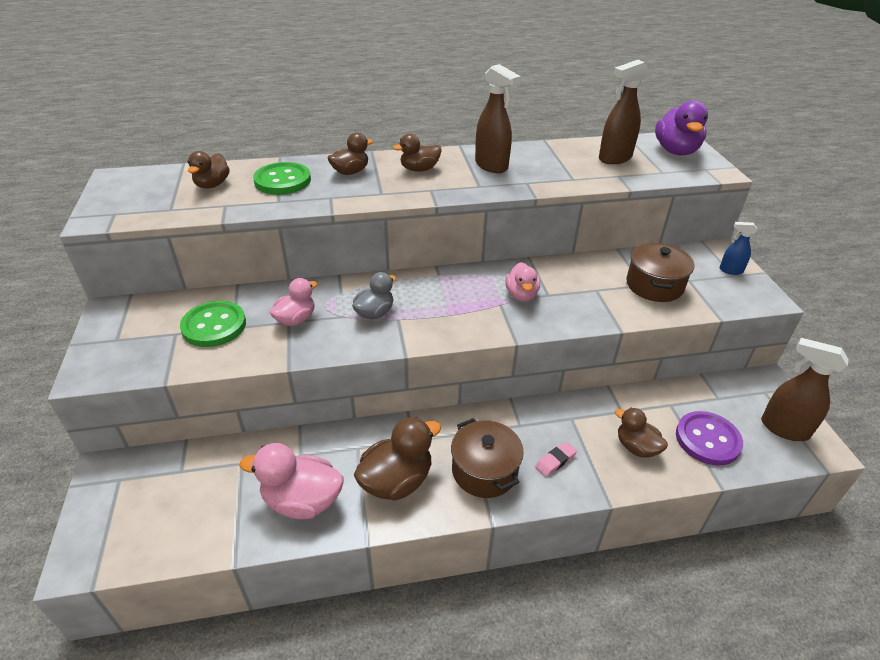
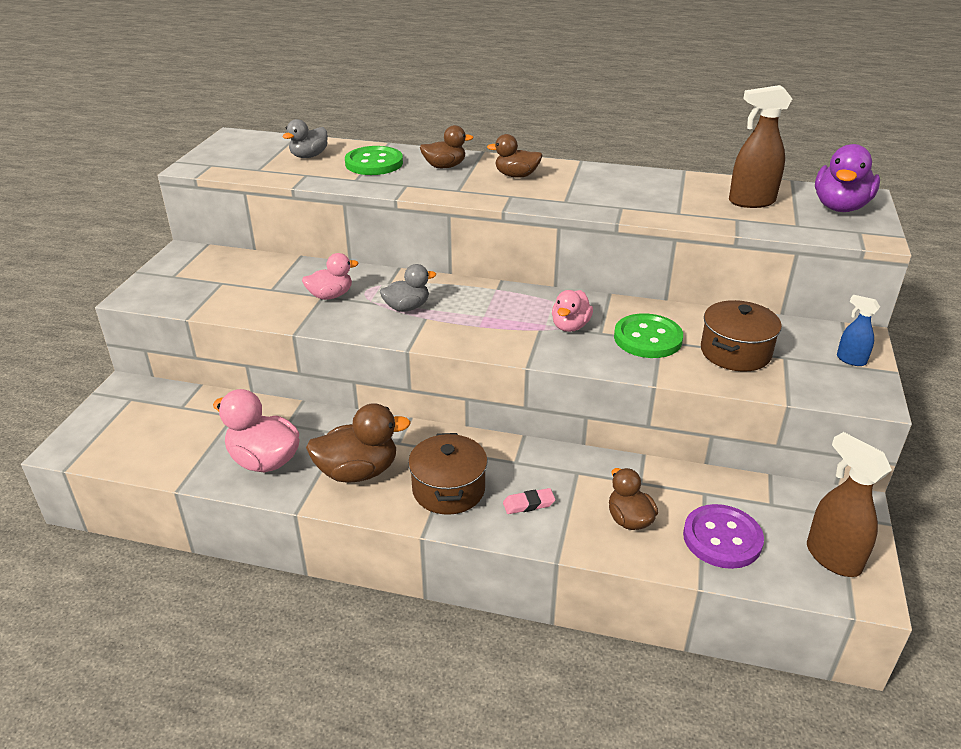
camera: 25 degrees right, 5 degrees down
green button [180,301,246,347] -> green button moved to [614,313,683,358]
brown duck [188,151,230,189] -> grey duck [282,119,328,158]
brown spray bottle [475,64,521,173] -> none

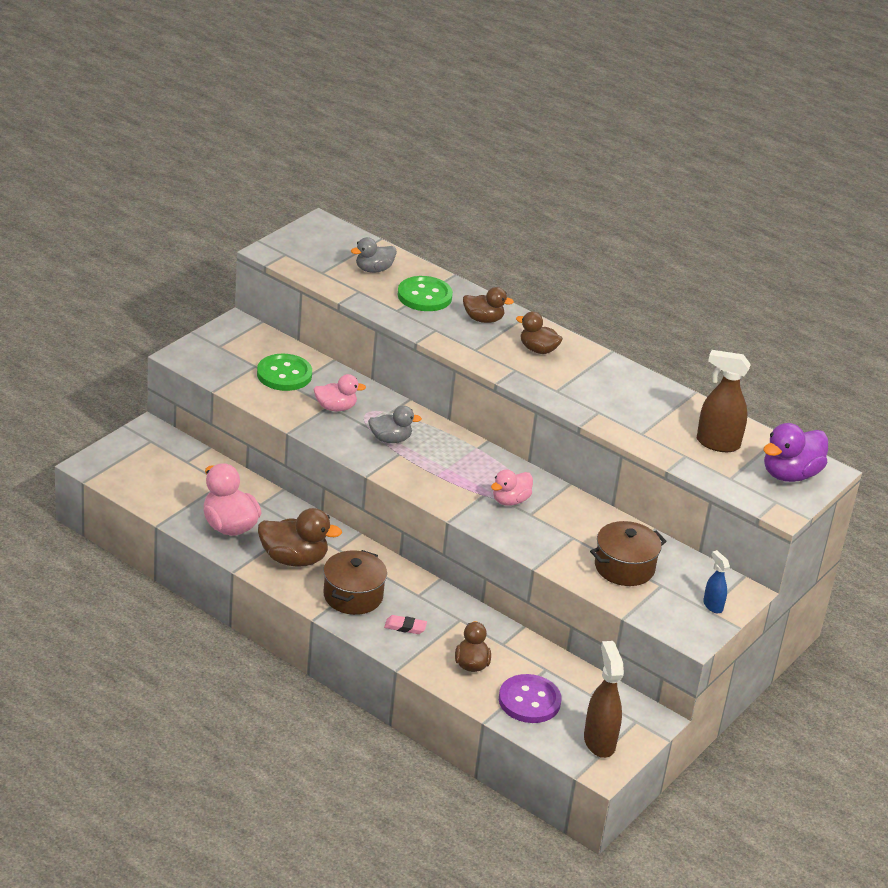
camera: 20 degrees right, 0 degrees up
green button [614,313,683,358] -> green button moved to [257,354,312,391]

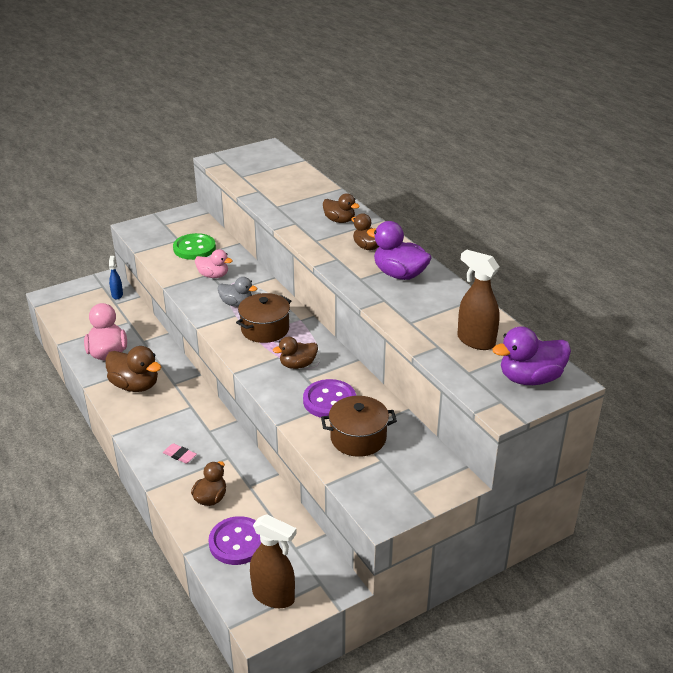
camera: 25 degrees right, 0 degrees up
brown pot [323,550,387,615] -> brown pot moved to [236,293,291,343]
grey duck [351,237,397,273] -> none
green button [398,276,453,311] -> none
pink duck [491,469,533,506] -> brown duck [273,337,318,369]
brown spray bottle [584,641,624,758] -> brown spray bottle turned 105 degrees clockwise [250,514,297,608]
blue spray bottle [703,550,730,613] -> blue spray bottle moved to [109,256,123,300]
none -> purple button [303,379,356,418]
none -> purple duck [367,221,432,280]

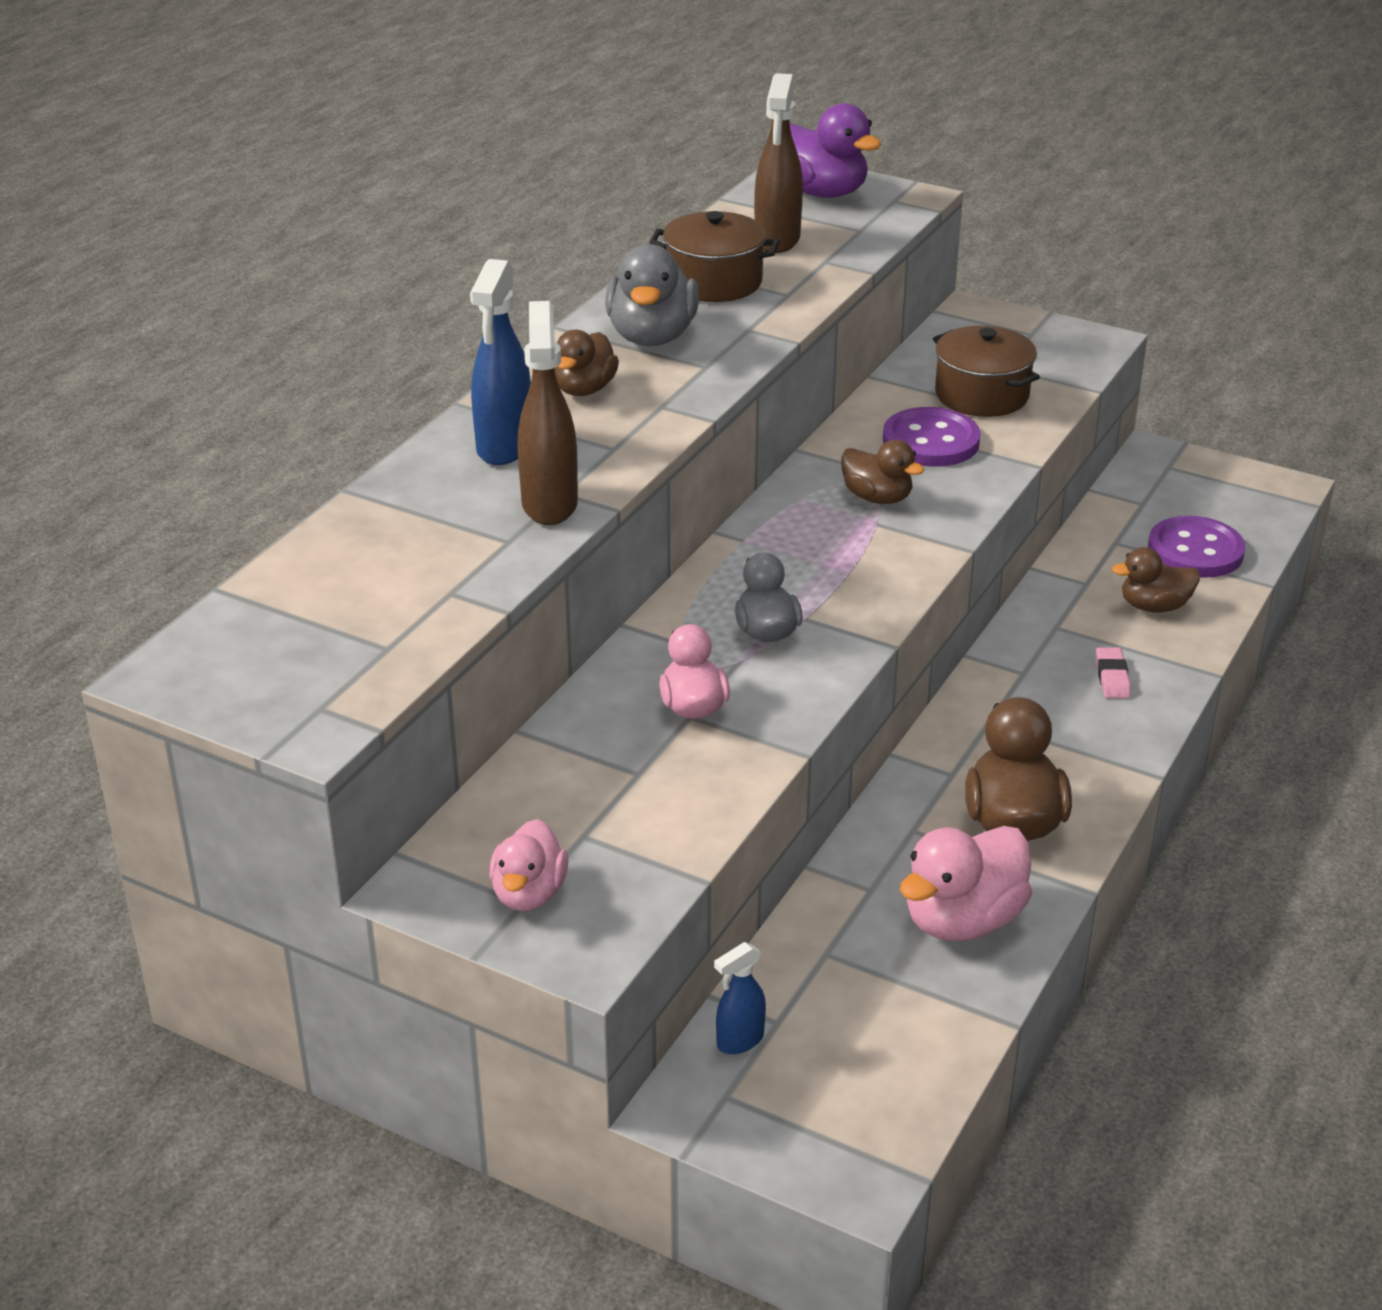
camera: 120 degrees left, 0 degrees up
green button [173,233,216,260] -> none
brown pot [236,293,291,343] -> brown pot moved to [649,211,780,302]
brown spray bottle [250,514,297,608] -> brown spray bottle moved to [517,301,578,525]
brown duck [323,193,360,223] -> blue spray bottle [470,259,531,465]
purple duck [367,221,432,280] -> grey duck [605,244,699,346]
none -> pink duck [489,819,568,911]

